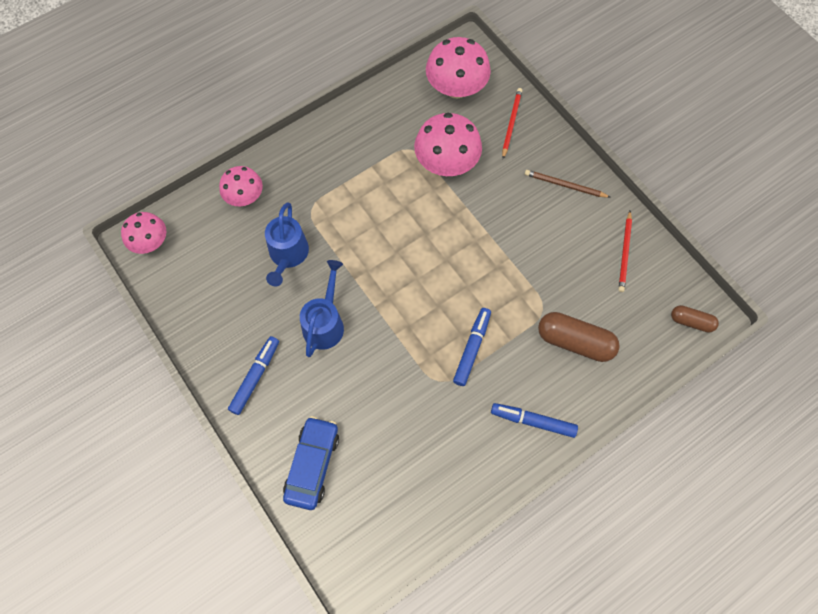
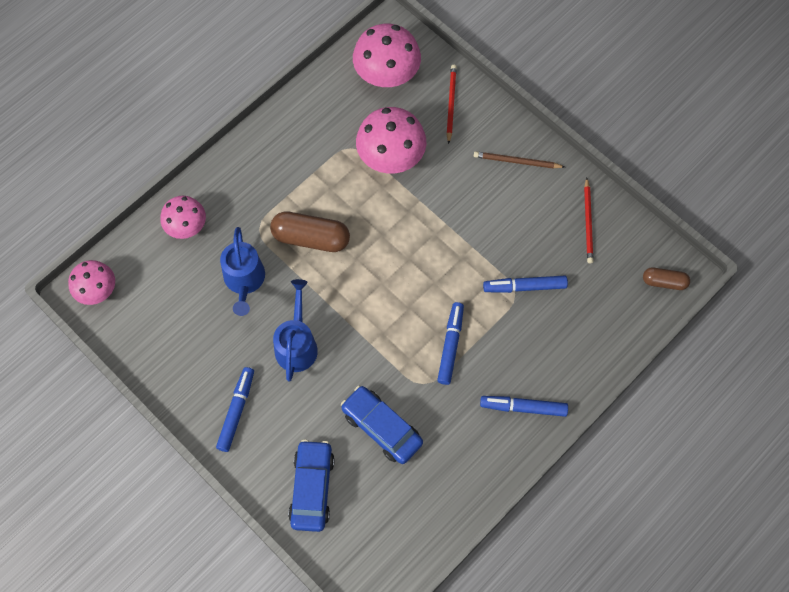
camera: 10 degrees left, 0 degrees up
brown capsule [538,312,620,362] -> brown capsule moved to [270,211,350,252]
none -> blue car [341,386,423,464]
none -> blue marker [483,276,568,293]

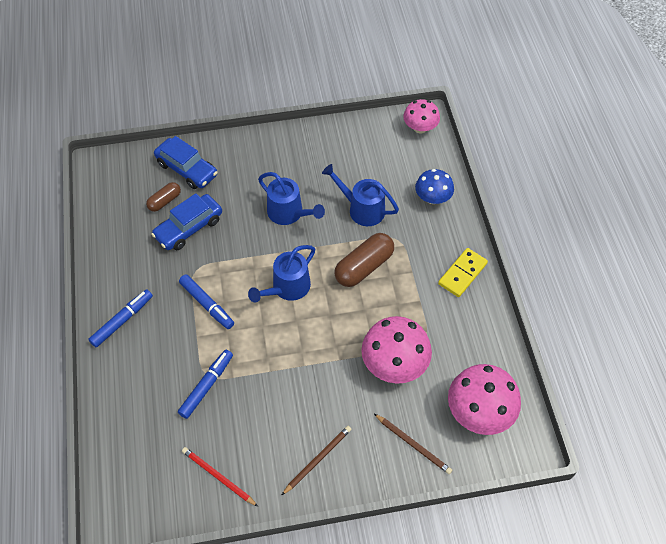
camera: 125 degrees right, 10 degrees down
pink mushroom [160,196,206,239] -> blue mushroom [415,169,454,204]
blue marker [216,367,254,452] -> none
blue car [341,386,423,464] -> blue car turned 150 degrees clockwise [151,193,222,250]
red pencil [447,65,457,144] -> brown pencil [374,414,452,474]
brown capsule [643,267,690,290] -> brown capsule moved to [146,182,181,212]
none -> blue watering can [248,245,315,303]
none -> yellow domino [438,248,488,297]

